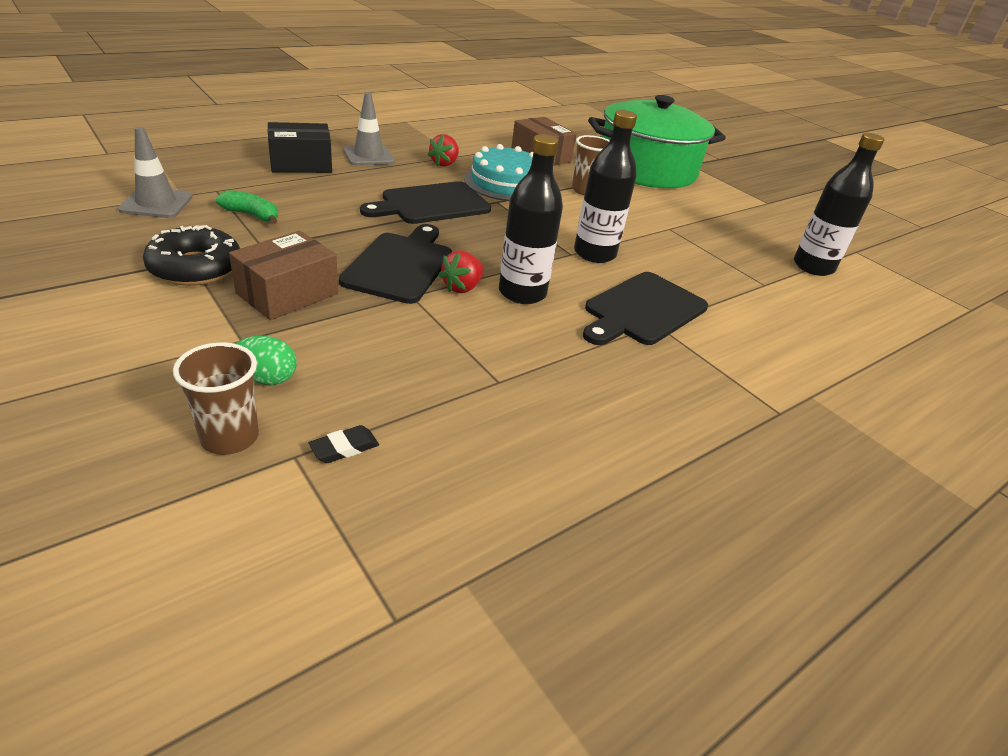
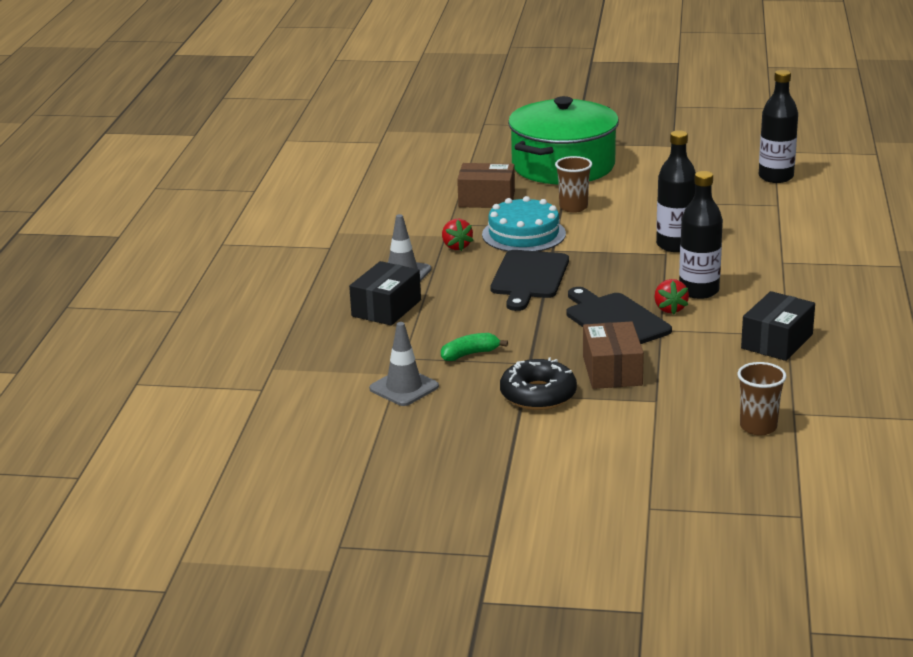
camera: 40 degrees left, 10 degrees down
green egg [236,335,297,385] -> none
black eraser [309,425,379,463] -> none
black cutting board [583,272,708,345] -> none
none -> black box [741,291,815,361]

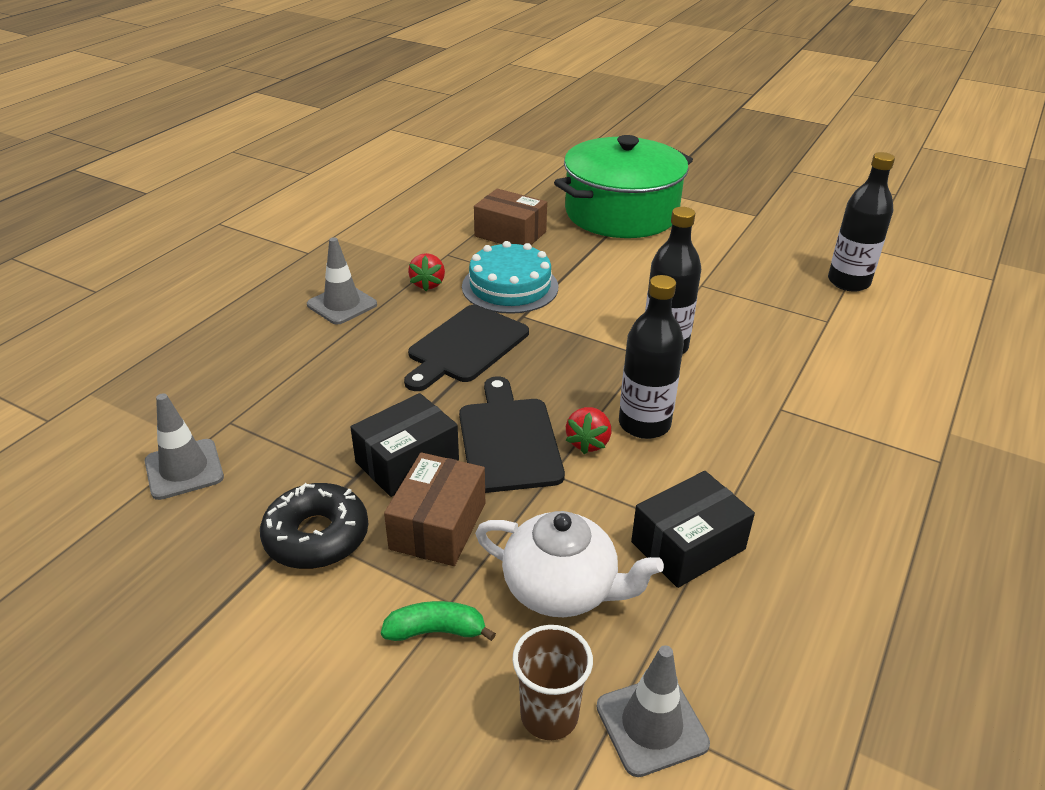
camera: 20 degrees right, 10 degrees up
black box [349,261,421,326] -> black box moved to [350,393,459,497]
green banana [441,333,508,361] -> green banana moved to [381,601,496,641]
brown cup [555,156,592,213] -> none
none -> white teapot [475,511,664,617]
none -> grey traffic cone [597,645,710,777]

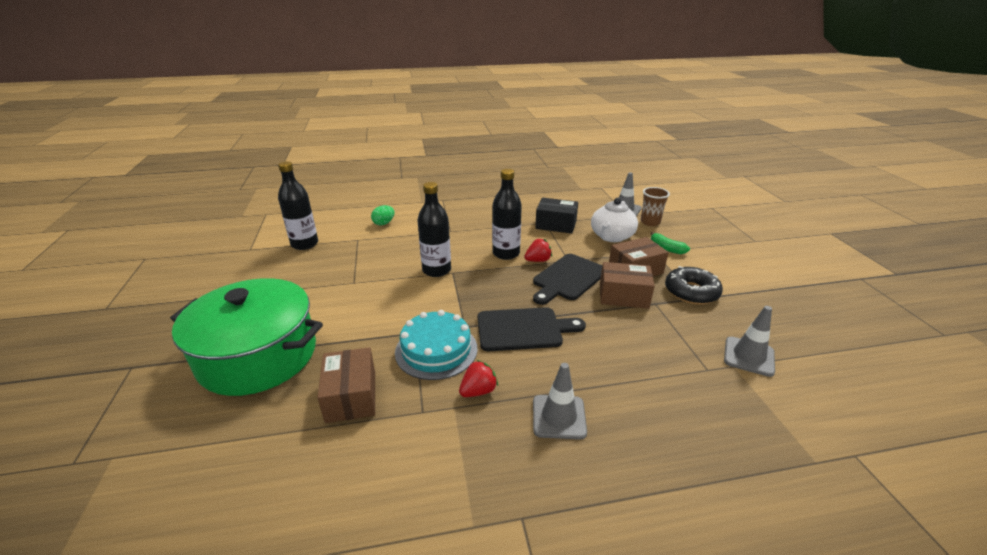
camera: 130 degrees left, 5 degrees down
black box [350,393,459,497] -> brown box [600,262,655,309]
white teapot [475,511,664,617] -> white teapot turned 135 degrees counterclockwise [591,198,638,242]
none -> green egg [371,205,395,225]

